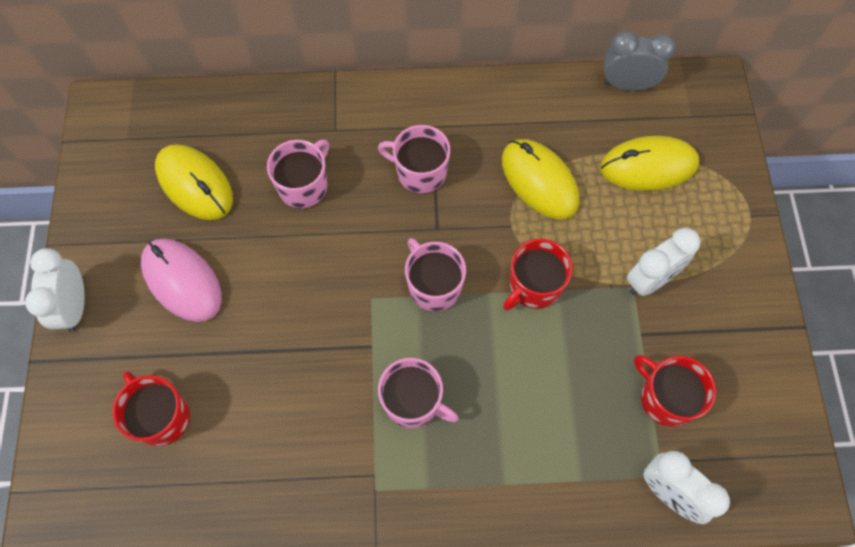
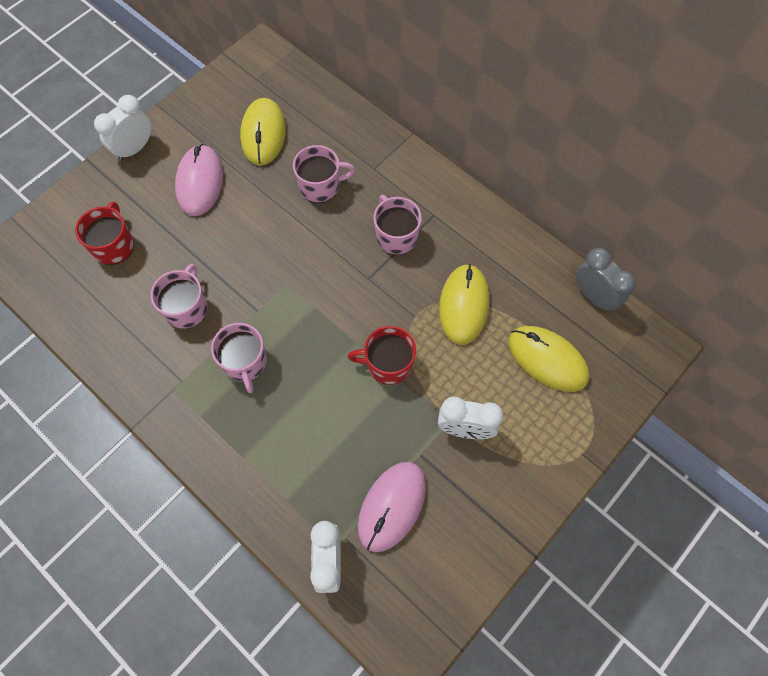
camera: 45 degrees right, 0 degrees up
pink mug [405,238,466,312] -> pink mug moved to [151,264,208,329]
red mug [634,355,716,426] -> pink mouse [358,462,426,552]

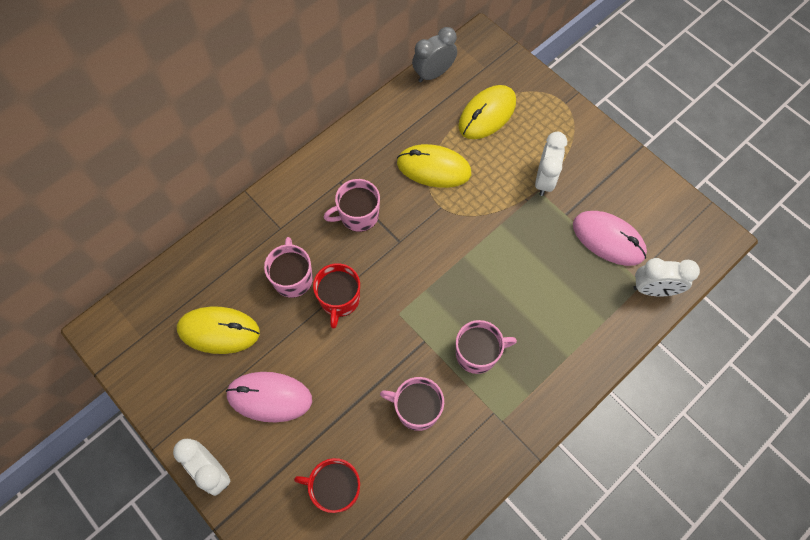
camera: 85 degrees left, 0 degrees up
red mug [348,326,416,385] -> red mug moved to [313,263,360,329]

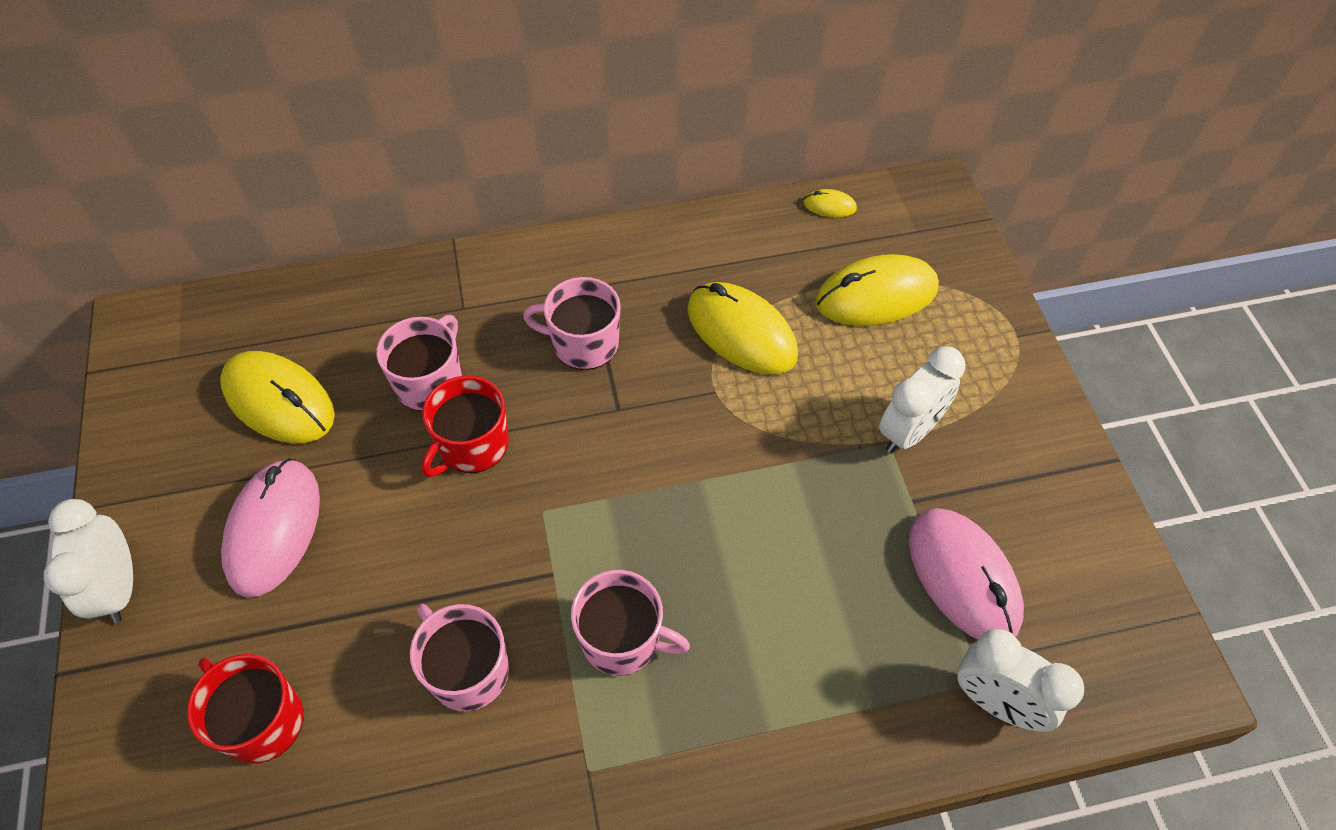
camera: 30 degrees right, 10 degrees down
pink mouse [226,372,312,422] -> pink mouse turned 60 degrees clockwise [221,458,320,598]
grey clock [412,27,457,82] -> yellow mouse [803,189,857,218]

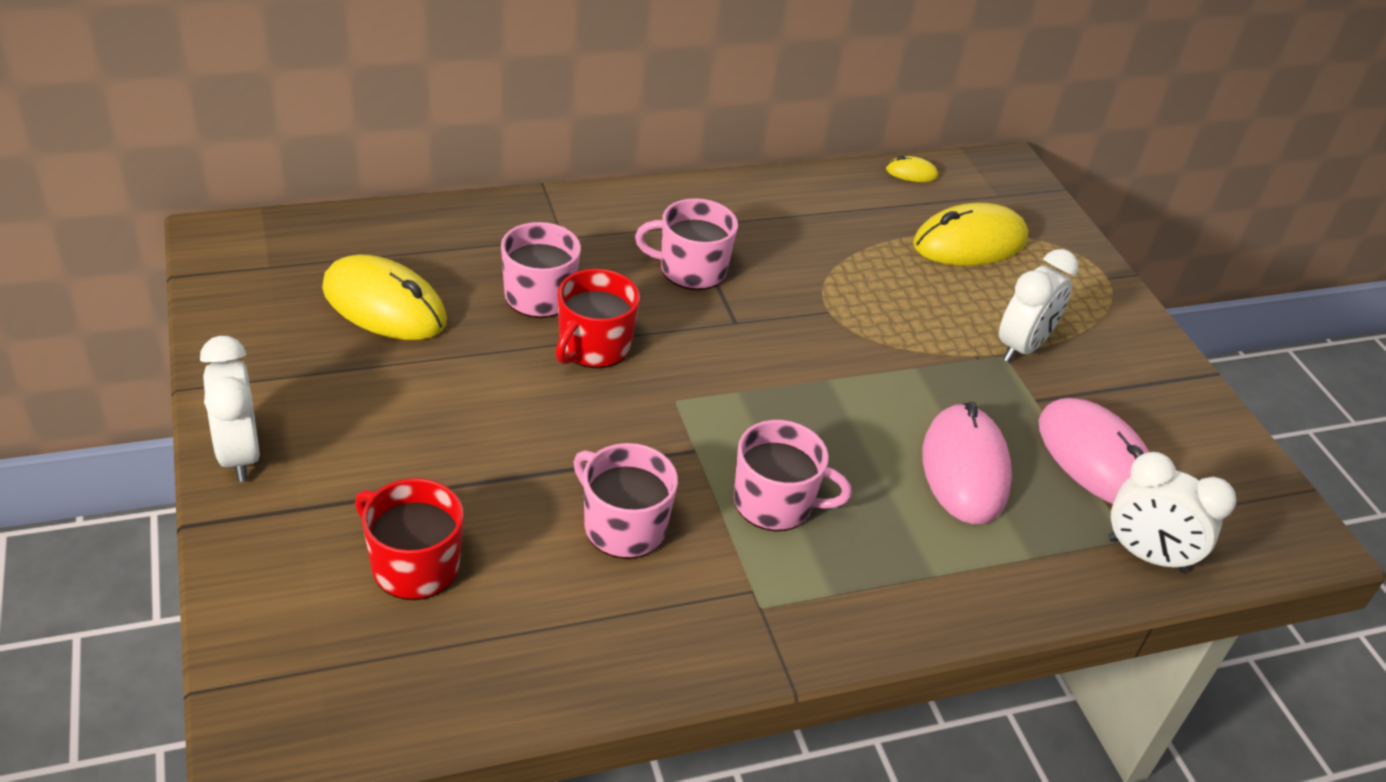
camera: 10 degrees left, 15 degrees down
pink mouse [221,458,320,598] -> pink mouse moved to [922,402,1012,524]
yellow mouse [687,282,798,374] -> none

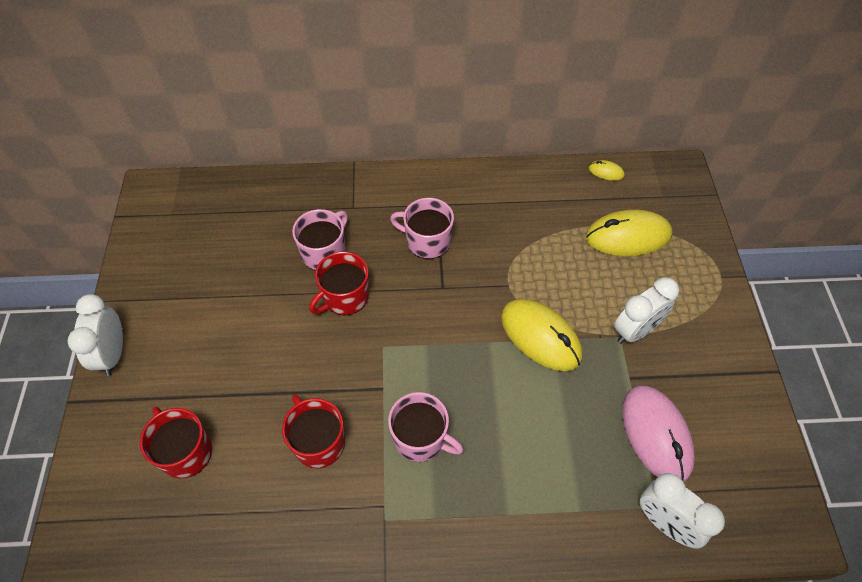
camera: 20 degrees right, 15 degrees up
yellow mouse [322,255,447,340] -> yellow mouse moved to [501,299,582,371]
pink mug [573,443,678,559] -> red mug [282,394,345,468]
pink mouse [922,402,1012,524] -> none

